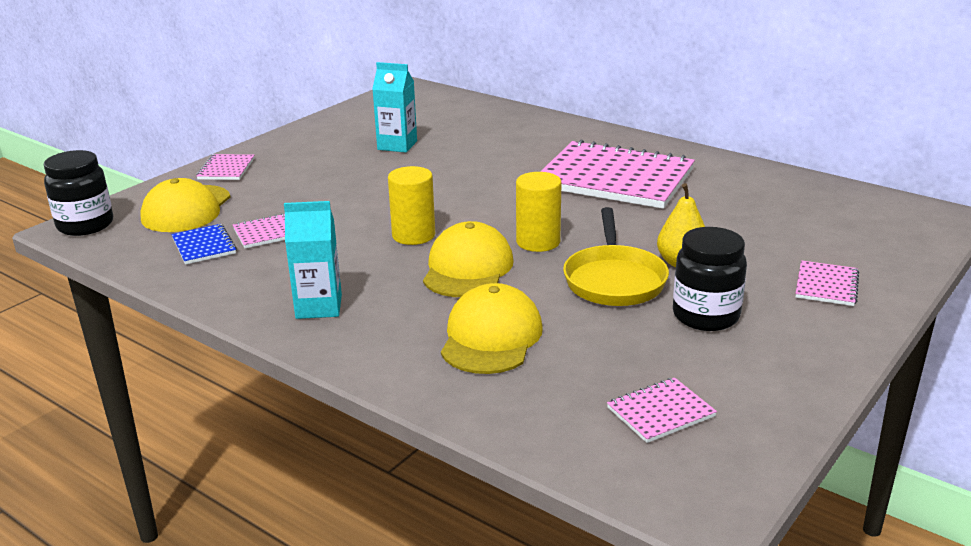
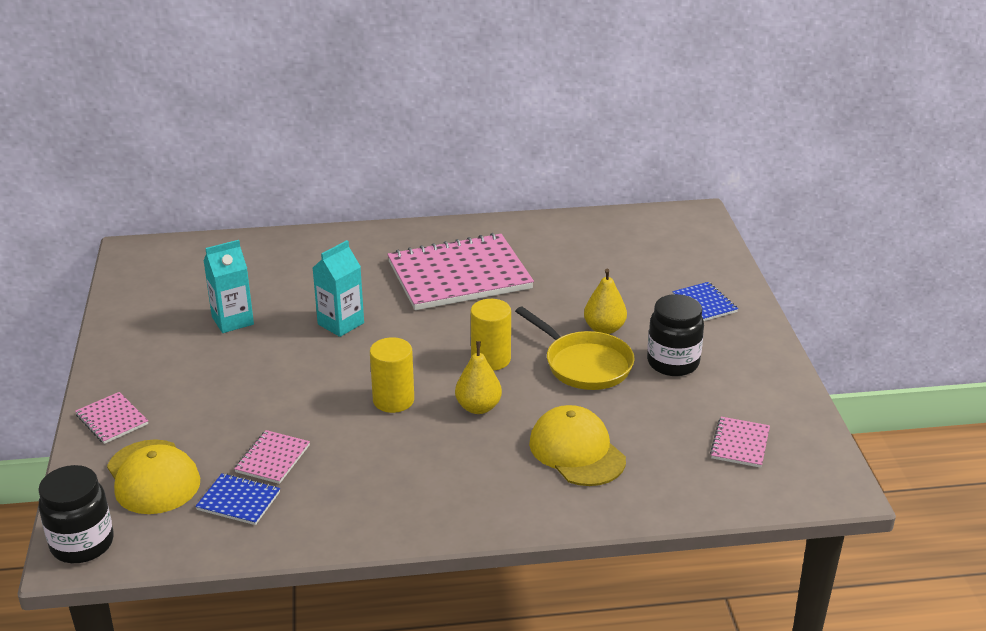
camera: 45 degrees left, 5 degrees up
turquoise carton [284,201,342,319] -> turquoise carton moved to [313,240,364,337]
yellow cap [423,221,514,297] -> yellow pear [455,341,502,414]
pink notebook [795,260,859,306] -> blue notebook [672,282,738,321]

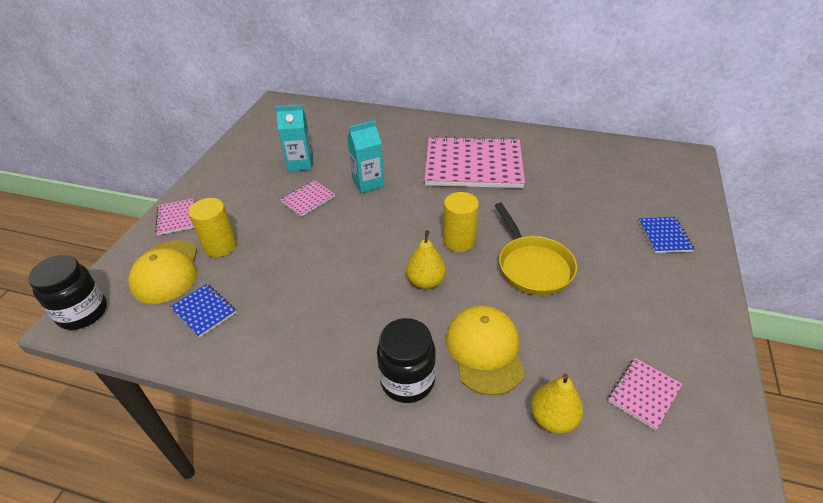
camera: 25 degrees right, 10 degrees up
pink notebook [234,430,310,484] -> pink notebook moved to [280,180,335,217]
yellow cylinder [370,337,414,413] -> yellow cylinder moved to [189,198,237,257]
yellow pear [584,269,627,334] -> yellow pear moved to [531,373,583,434]
black jar [647,294,704,376] -> black jar moved to [377,318,436,403]

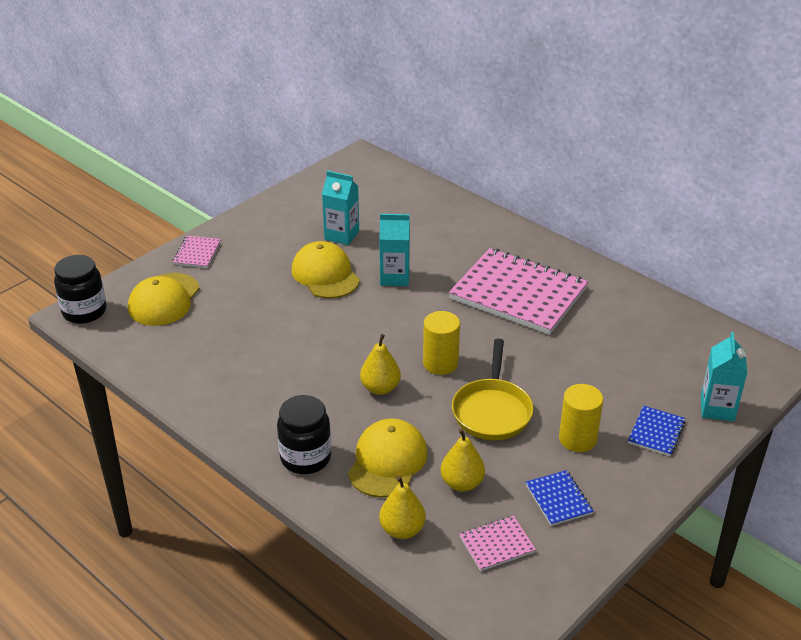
camera: 25 degrees right, 5 degrees down
blue notebook [170,284,236,338] -> blue notebook moved to [526,470,593,526]
yellow cylinder [189,198,237,257] -> yellow cylinder moved to [559,384,603,452]
pink notebook [280,180,335,217] -> yellow cap [291,241,360,299]
none -> yellow pear [441,428,485,492]
none -> turquoise carton [701,332,747,421]

